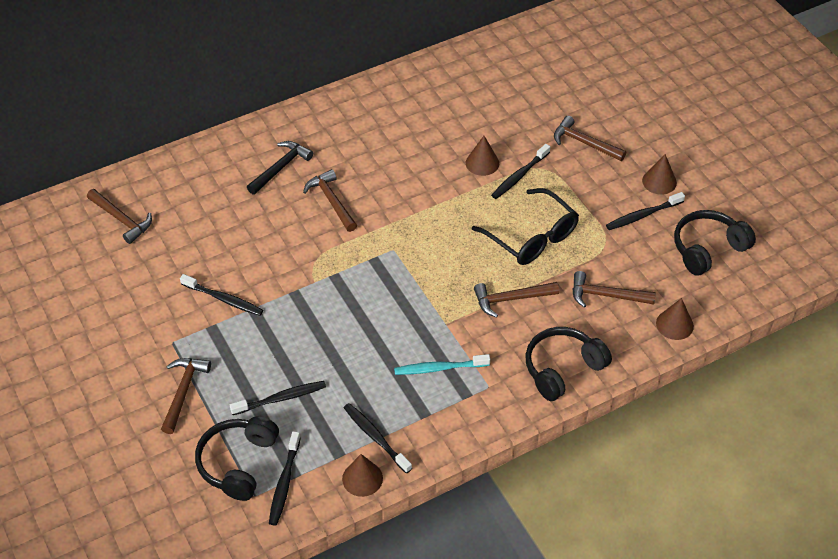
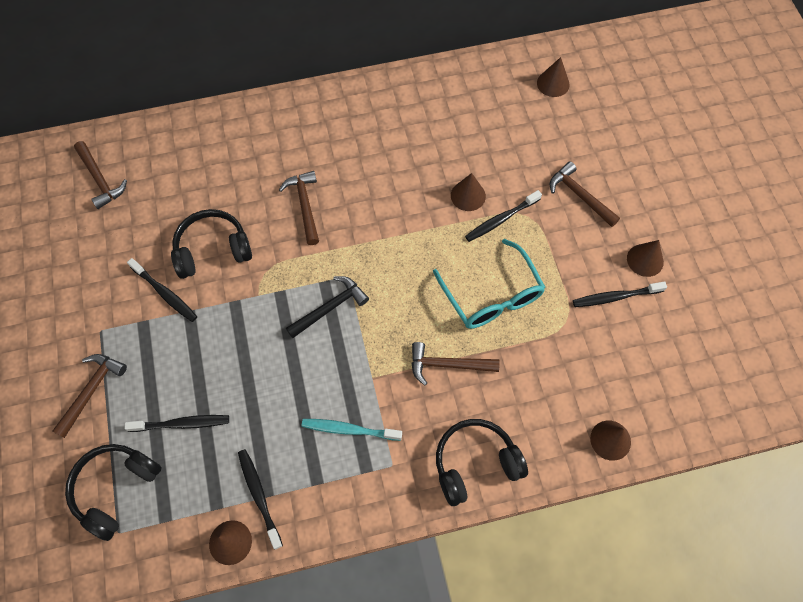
camera: 15 degrees right, 15 degrees up
black hammer [247,141,313,195] -> black hammer moved to [286,276,369,338]
black toothbrush [269,431,301,526] -> none
black glasses [472,188,579,265] -> turquoise glasses [433,239,546,329]
brown hammer [573,271,656,308] -> none
black headphones [674,210,756,276] -> black headphones moved to [171,209,252,279]
none -> brown cone [537,57,570,97]

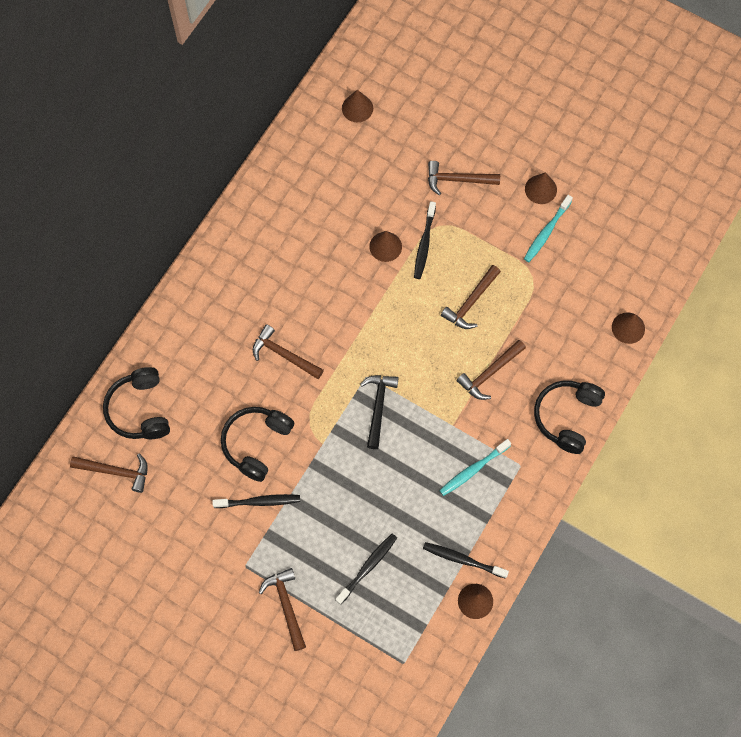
camera: 45 degrees left, 5 degrees up
black headphones [65,444,162,541] -> black headphones moved to [103,367,170,439]
turquoise glasses [433,239,546,329] -> brown hammer [441,265,501,329]
black toothbrush [573,281,667,307] -> turquoise toothbrush [524,195,573,262]

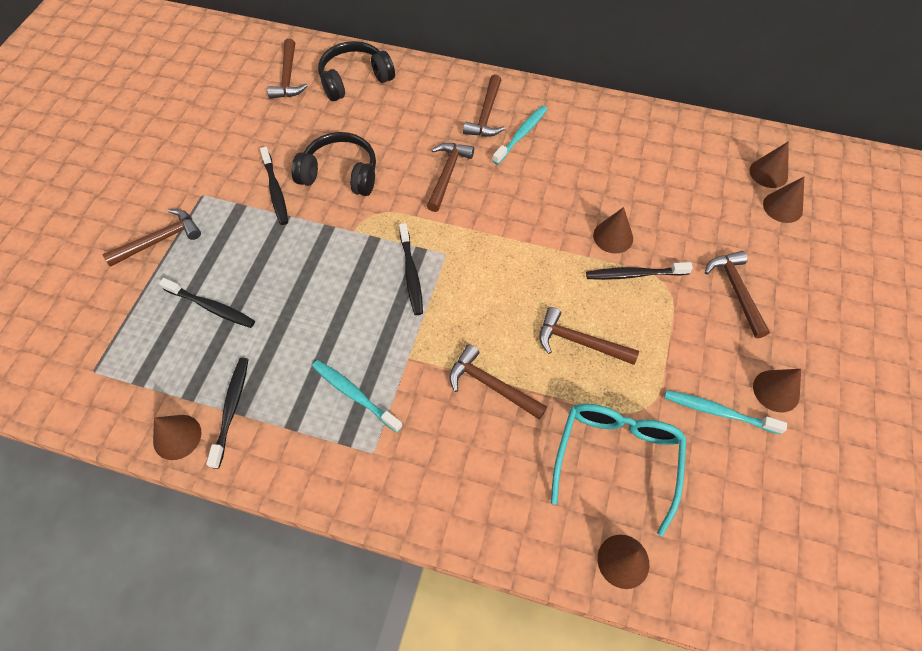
camera: 75 degrees right, 10 degrees down
black hammer [360,375,399,449] -> black toothbrush [399,223,423,315]
black headphones [534,381,605,454] -> none
none -> brown hammer [463,74,505,137]
none -> turquoise toothbrush [492,105,547,165]
none -> turquoise glasses [551,403,687,536]
none -> brown cone [763,177,804,223]

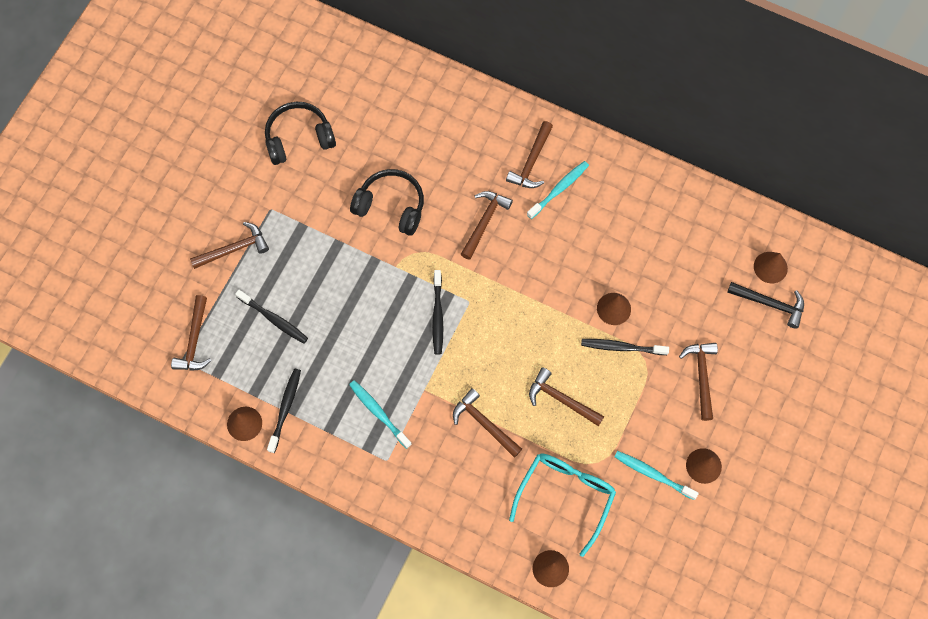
camera: 10 degrees right, 10 degrees up
black toothbrush [260,147,288,225] -> none
brown hammer [267,39,308,99] -> brown hammer moved to [171,295,212,371]
black headphones [318,41,395,101] -> black headphones moved to [265,102,336,165]
brown cone [763,177,804,223] -> black hammer [727,282,804,329]

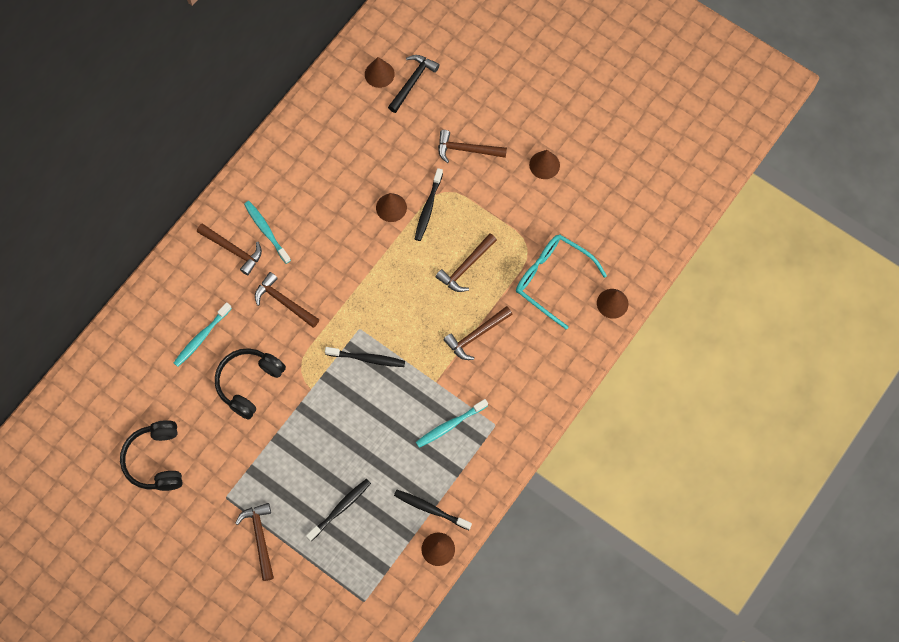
camera: 80 degrees left, 0 degrees up
brown hammer [171,295,212,371] -> none
turquoise toothbrush [615,451,699,500] -> turquoise toothbrush moved to [174,302,232,367]

